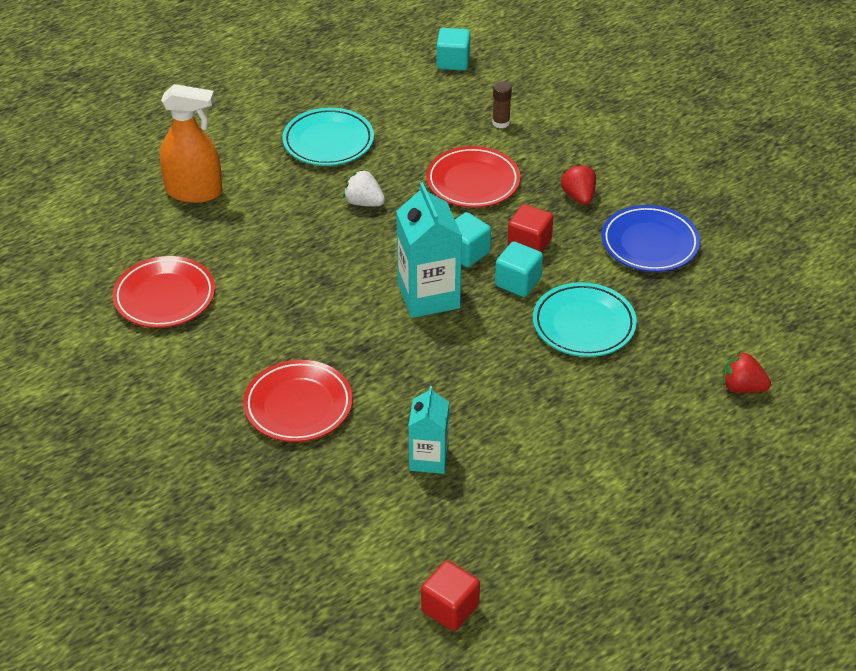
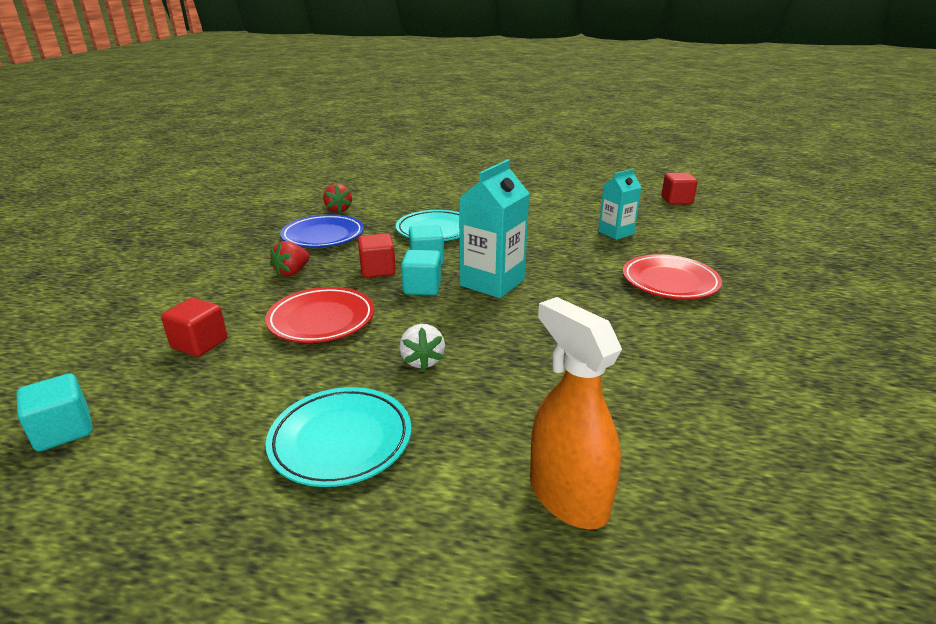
camera: 130 degrees left, 15 degrees down
red plate [112,256,215,328] -> none
brown glue stick [492,81,512,128] -> red cube [161,298,227,357]
red strawberry [723,351,771,393] -> red strawberry moved to [323,184,352,213]

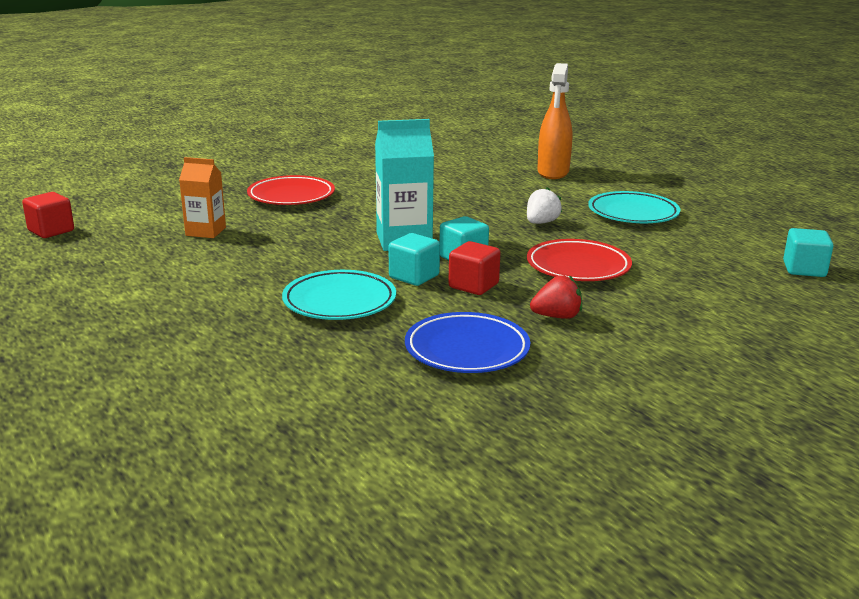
camera: 135 degrees left, 5 degrees down
red cube [161,298,227,357] -> none
red strawberry [323,184,352,213] -> none
turquoise carton [598,169,642,240] -> orange carton [179,157,226,238]

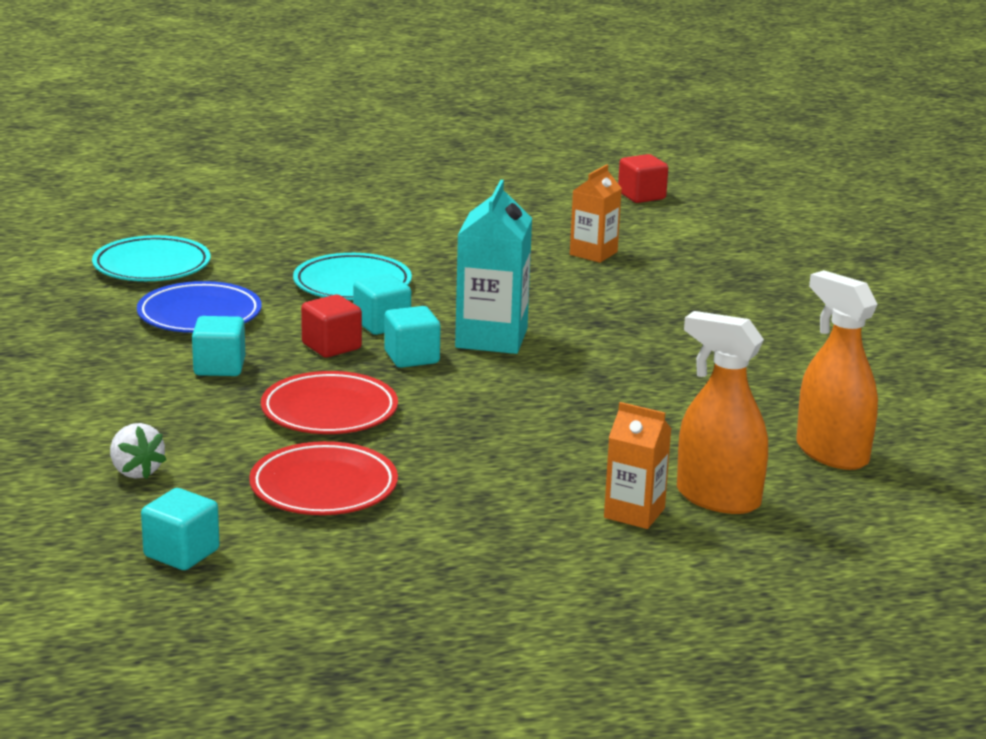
camera: 110 degrees right, 0 degrees up
red plate [247,175,335,205] -> red plate moved to [249,441,398,515]
white strawberry [527,187,562,224] -> white strawberry moved to [110,423,166,479]
red strawberry [530,275,582,319] -> turquoise cube [192,316,245,376]
turquoise plate [588,191,681,223] -> turquoise plate moved to [92,235,210,281]
none -> orange carton [604,402,671,529]
none -> orange spray bottle [796,270,878,470]

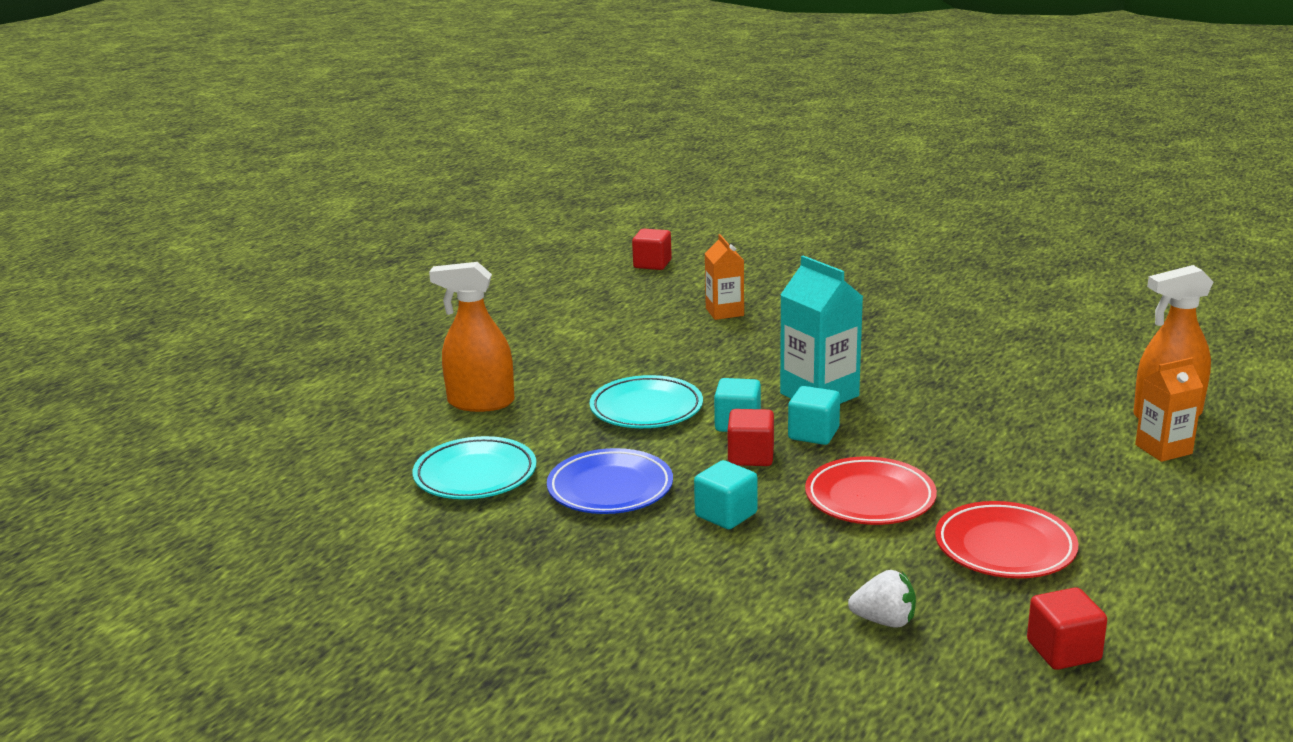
camera: 45 degrees left, 0 degrees up
turquoise cube [141,488,220,570] -> red cube [1027,587,1107,670]
orange spray bottle [796,270,878,470] -> orange spray bottle moved to [429,262,514,412]

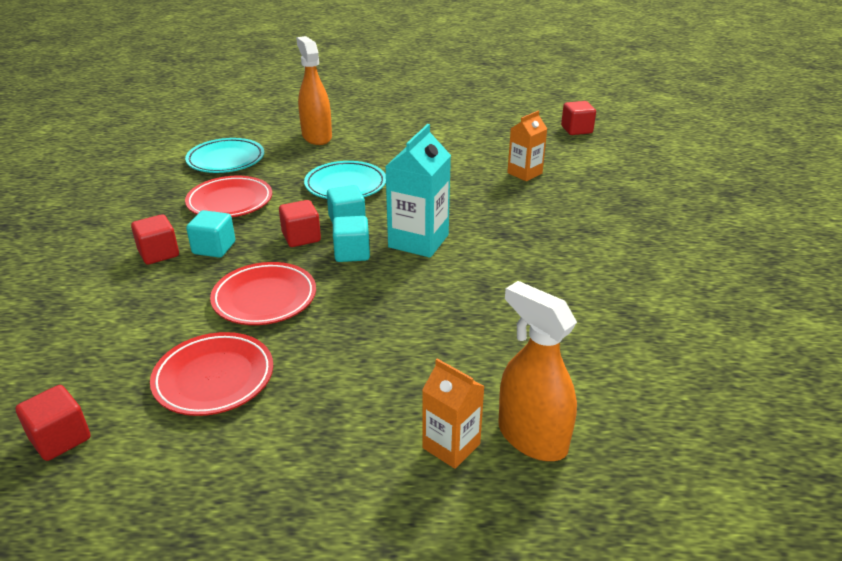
camera: 60 degrees right, 10 degrees up
blue plate [547,448,673,514] -> red plate [185,176,272,217]
white strawberry [848,570,916,628] -> none
none -> red cube [131,214,179,265]

